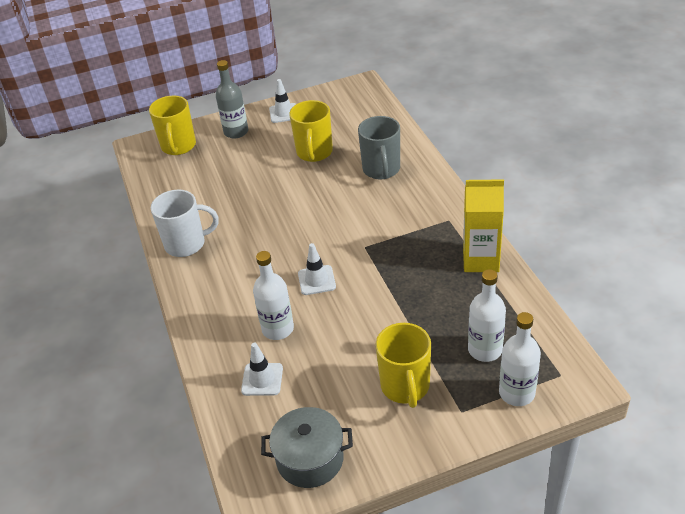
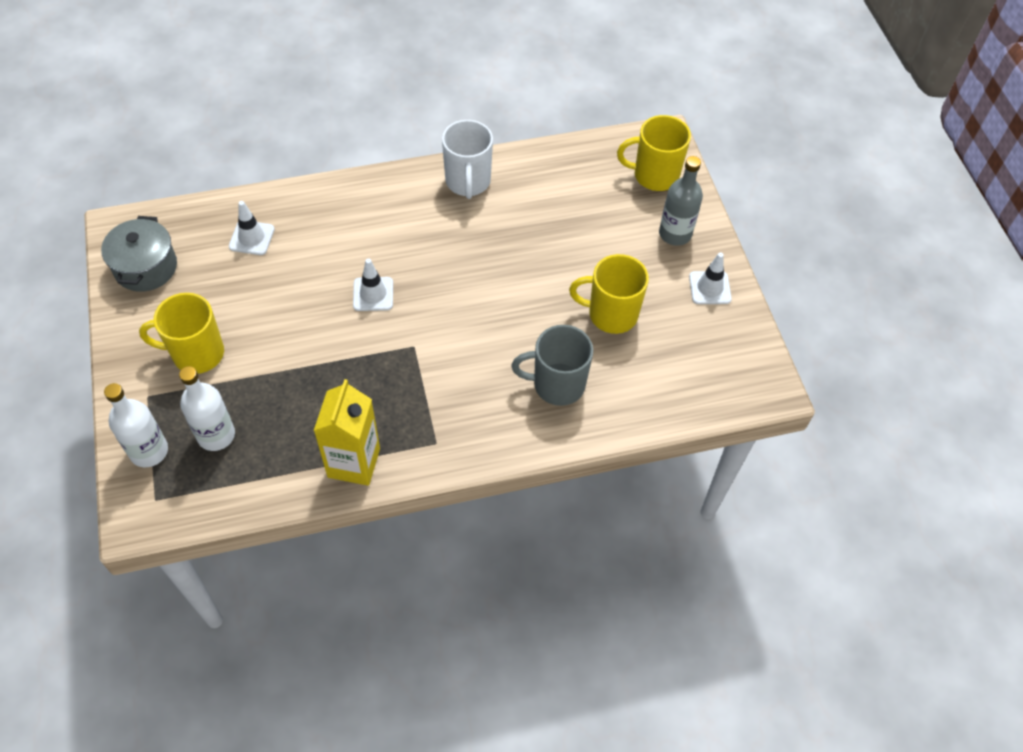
camera: 90 degrees right, 15 degrees up
white bottle [253,251,294,340] -> none

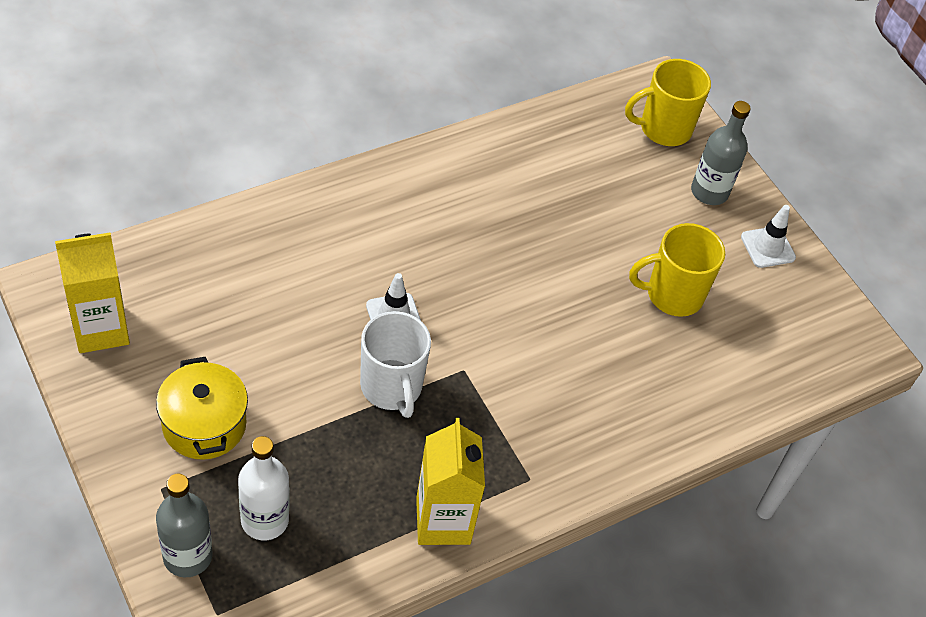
camera: 20 degrees left, 5 degrees down
grey pot [101,216,177,292] -> yellow carton [55,233,130,353]
white bottle [104,383,168,468] -> grey bottle [156,474,212,577]
yellow mug [139,293,224,374] -> yellow pot [156,357,248,460]
white traffic cone [229,201,275,255] -> none
white mug [442,120,493,199] -> white mug moved to [360,311,431,418]
grey mug [511,325,593,406] -> none

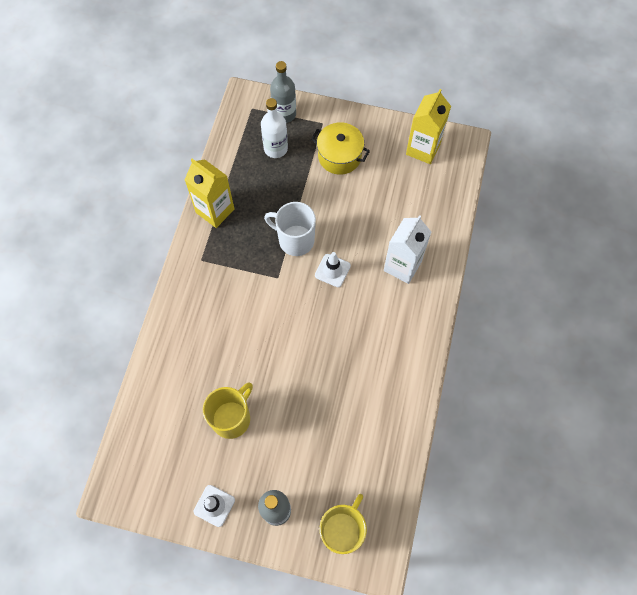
camera: 140 degrees right, 15 degrees up
none -> white carton [384,215,431,284]

